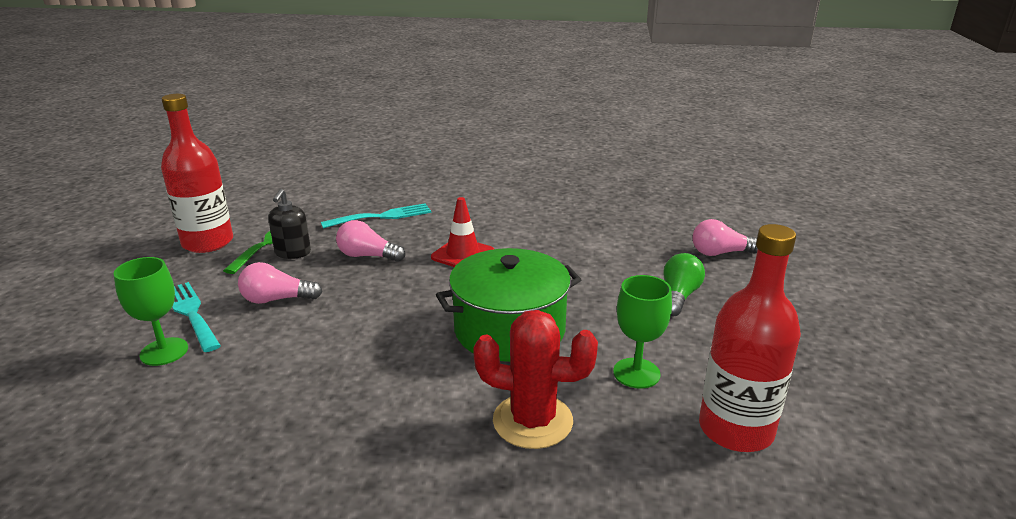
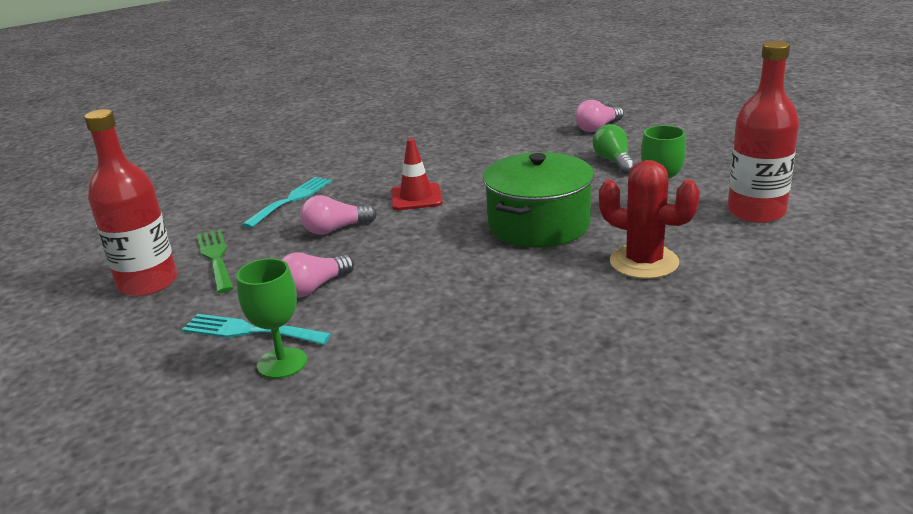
camera: 35 degrees left, 0 degrees up
black soap dispenser [268,189,311,259] -> none
red cactus [473,310,598,449] -> red cactus turned 60 degrees clockwise [599,160,700,279]

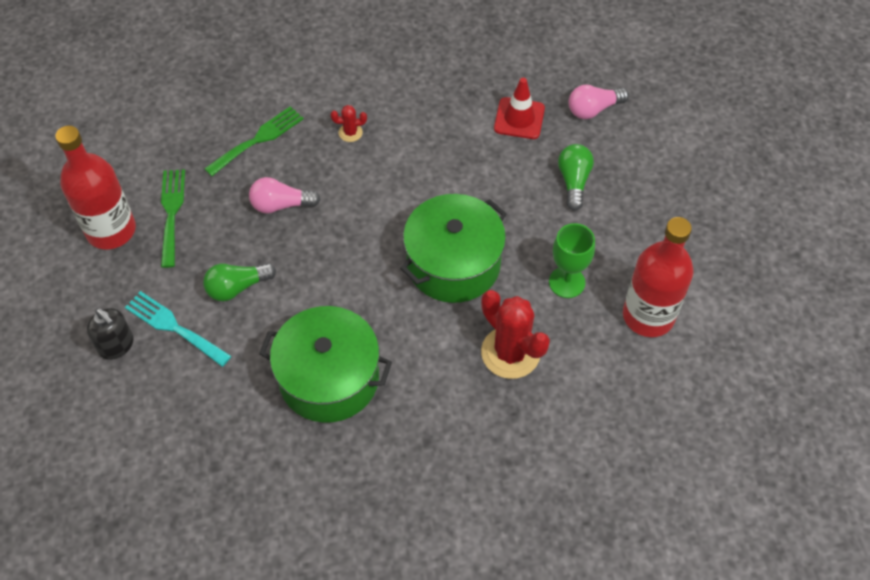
camera: 15 degrees right, 30 degrees up
green goblet [236,258,307,379] -> none
turquoise fork [242,177,332,228] -> green fork [204,106,304,176]
pink light bulb [281,252,354,297] -> green light bulb [203,263,276,302]
red traffic cone [391,139,443,210] -> red traffic cone moved to [494,78,545,139]
none -> black soap dispenser [87,308,134,360]
none -> green pot [259,306,392,423]
none -> red cactus [331,105,367,142]

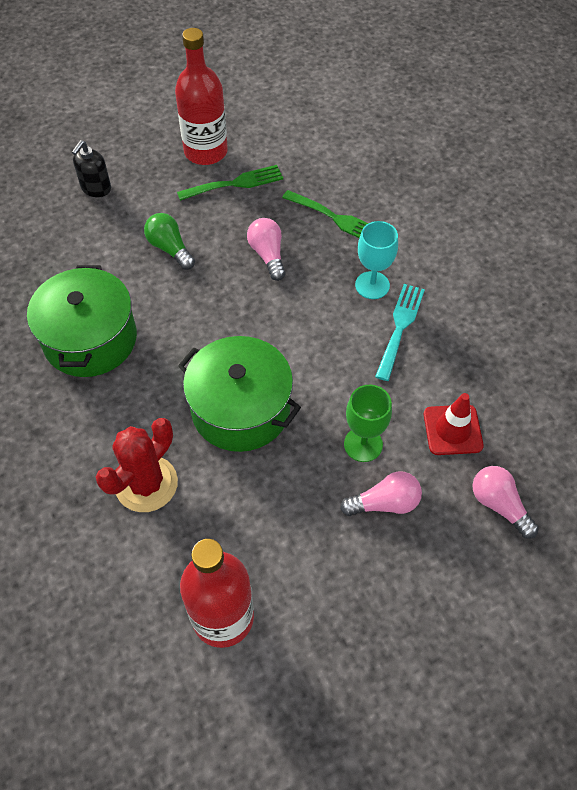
camera: 75 degrees right, 0 degrees up
turquoise fork [125,291,231,367] -> turquoise fork moved to [375,284,425,381]
red cactus [331,105,367,142] -> turquoise goblet [355,221,398,299]
green goblet [549,223,595,298] -> green goblet moved to [344,385,392,462]
green light bulb [558,144,594,210] -> pink light bulb [340,471,422,516]

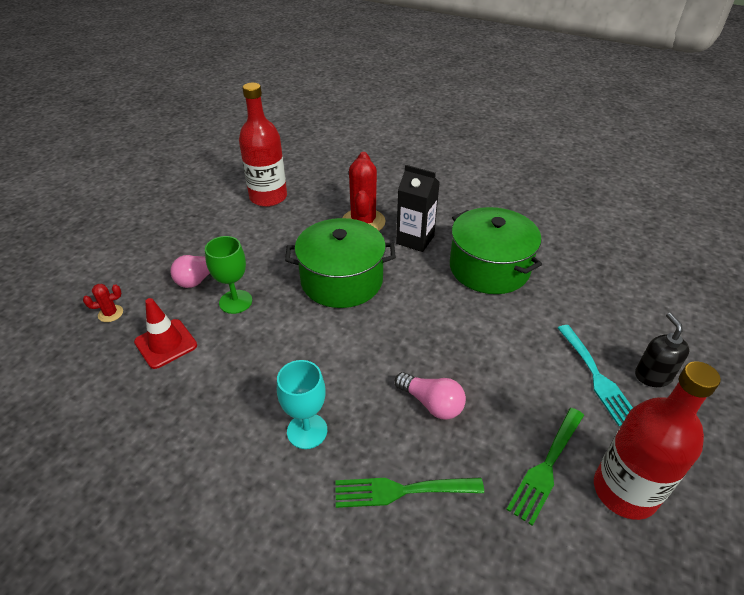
camera: 145 degrees right, 15 degrees down
green light bulb [144,213,195,270] -> none
turquoise fork [375,284,425,381] -> turquoise fork moved to [558,325,633,426]
pink light bulb [472,466,539,539] -> red cactus [83,284,123,322]
none -> black carton [396,165,440,252]

